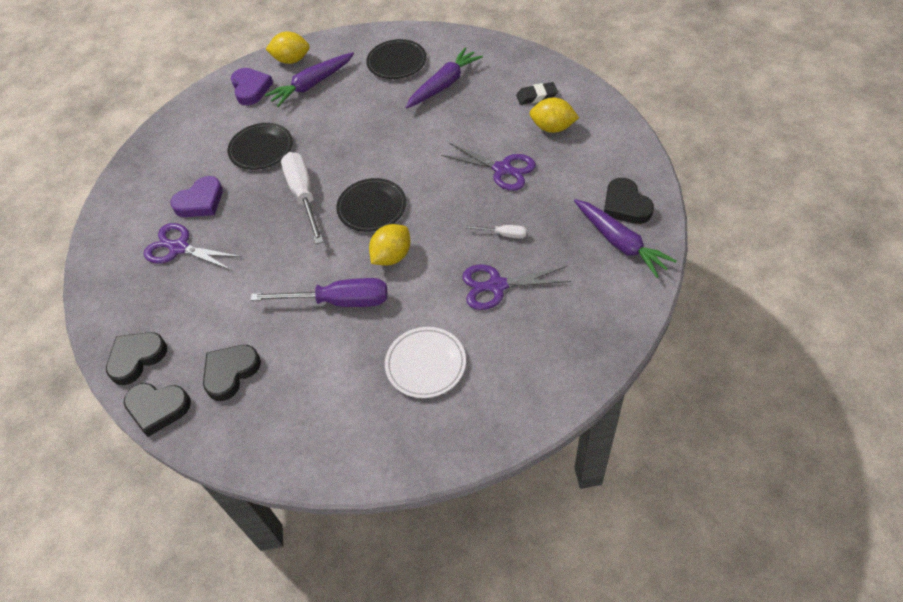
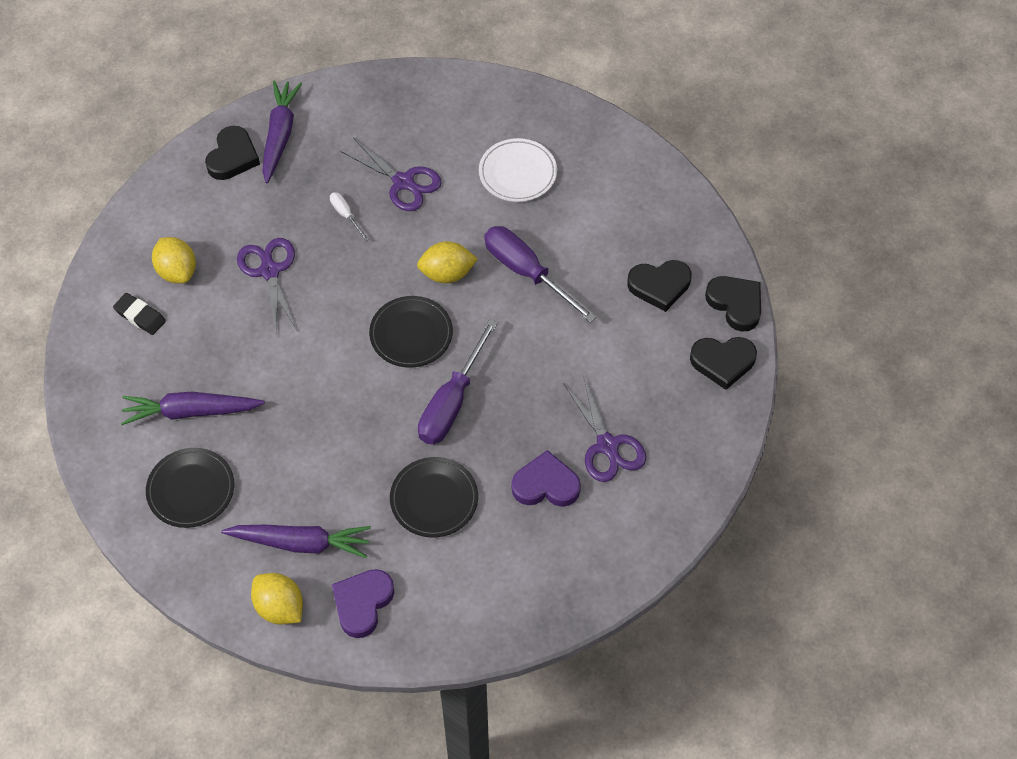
camera: 140 degrees left, 5 degrees up
white screwdriver [281,152,324,244] -> purple screwdriver [418,319,498,445]

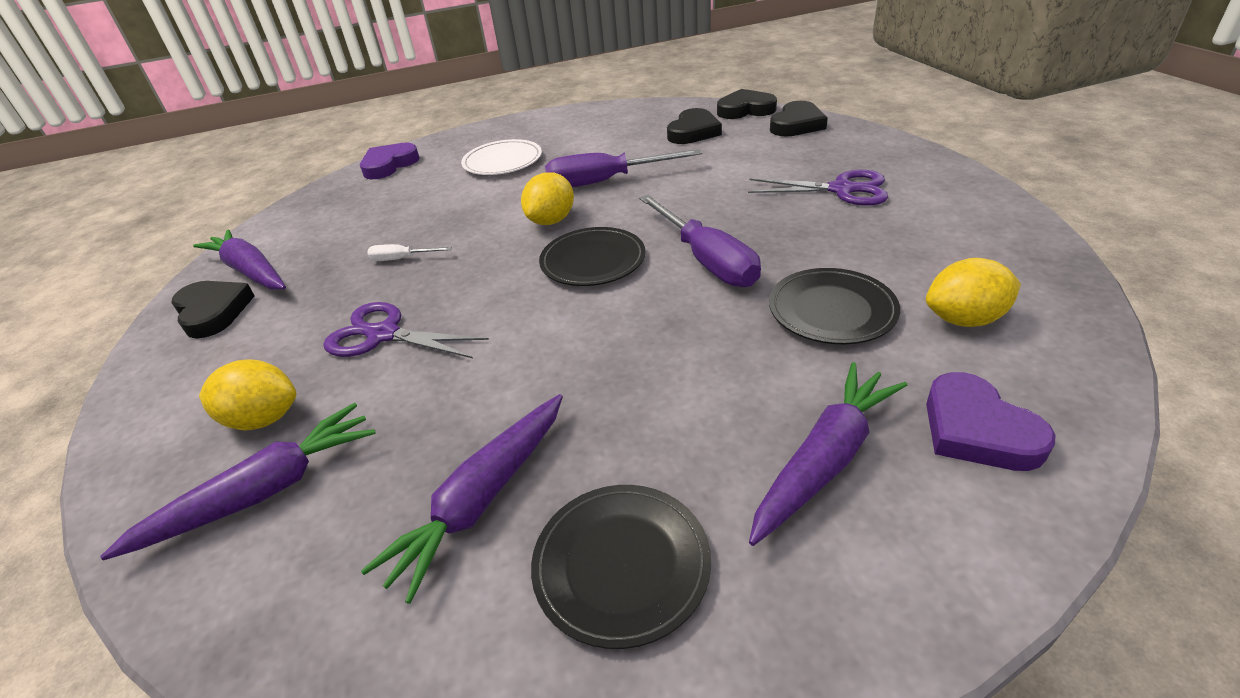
camera: 50 degrees left, 20 degrees down
black eraser [113,293,166,335] -> purple carrot [100,403,376,560]
yellow lemon [251,573,303,625] -> yellow lemon moved to [926,258,1021,327]
purple scissors [340,137,442,211] -> none
purple heart [511,450,581,507] -> purple heart moved to [360,143,420,179]

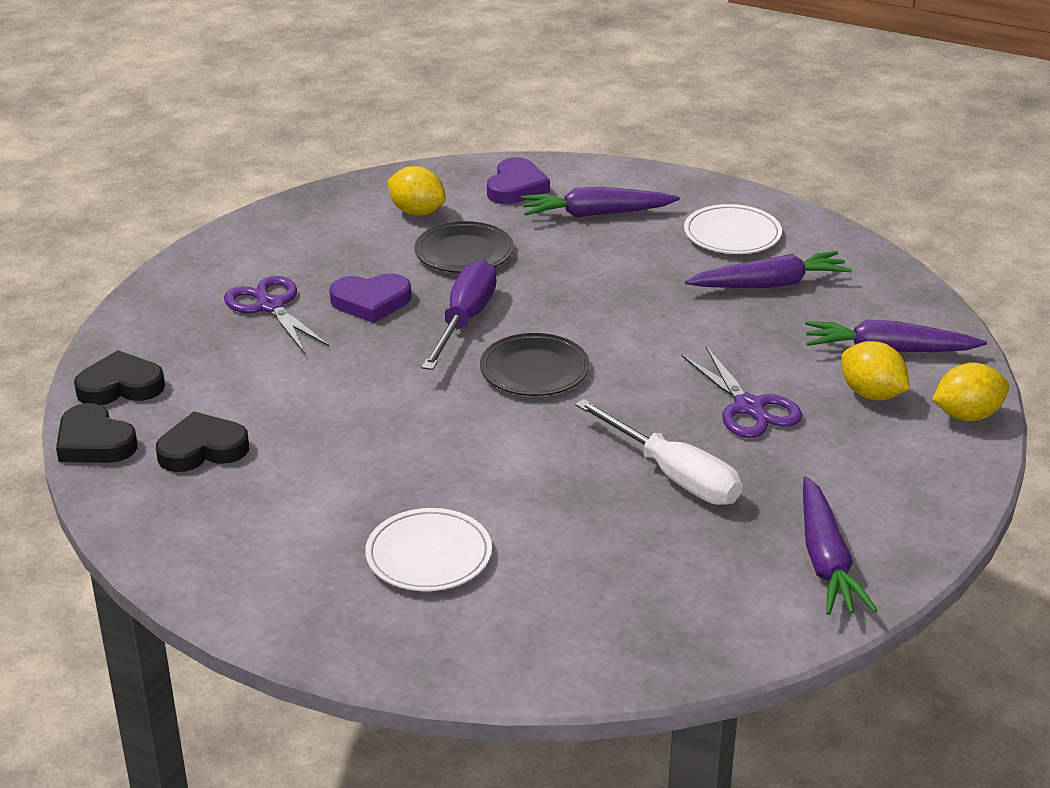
camera: 140 degrees left, 5 degrees down
black heart [171,281,255,339] -> none
purple heart [360,143,420,179] -> purple heart moved to [330,273,411,323]
white screwdriver [367,244,452,261] -> white screwdriver [575,399,742,505], size x2.12
yellow lemon [521,172,574,225] -> yellow lemon moved to [932,362,1009,421]
black plate [531,485,711,649] -> white plate [684,204,782,254]
purple screwdriver [545,149,703,187] -> none

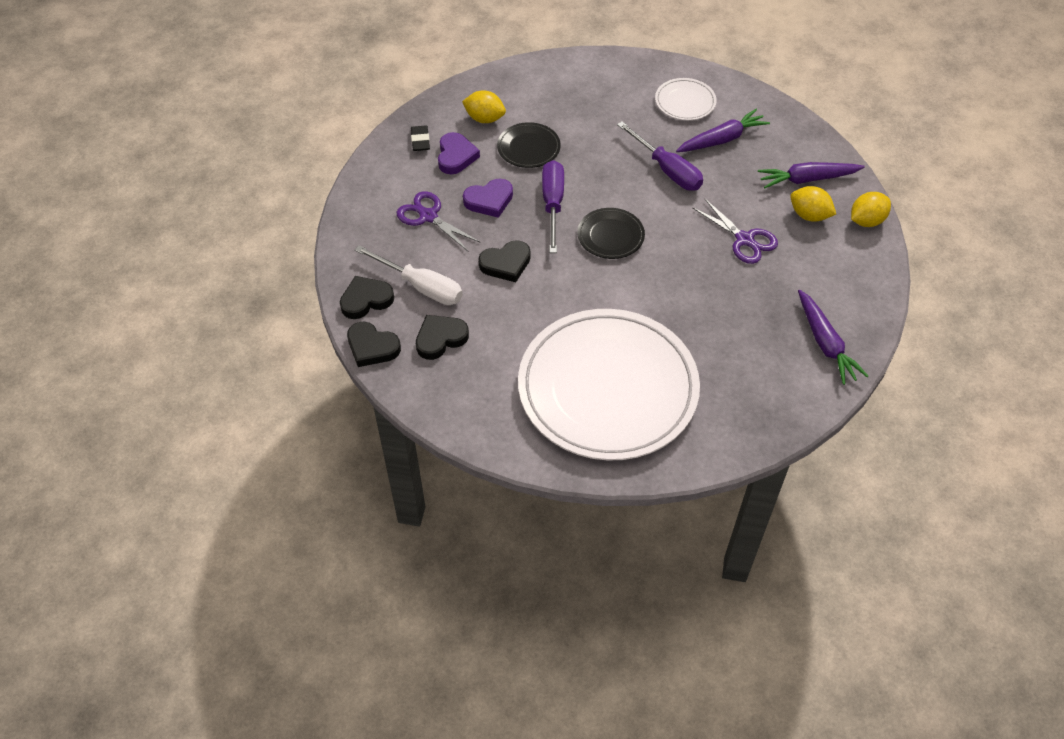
camera: 15 degrees left, 20 degrees up
white plate [365,508,492,591] -> white plate [518,309,700,460], size x2.43
purple heart [487,157,550,204] -> purple heart moved to [438,132,480,174]
purple carrot [521,187,680,217] -> none
white screwdriver [575,399,742,505] -> white screwdriver moved to [355,245,462,305]
none -> black eraser [411,125,430,151]
none -> black heart [478,240,531,282]
none -> purple screwdriver [617,121,703,191]

